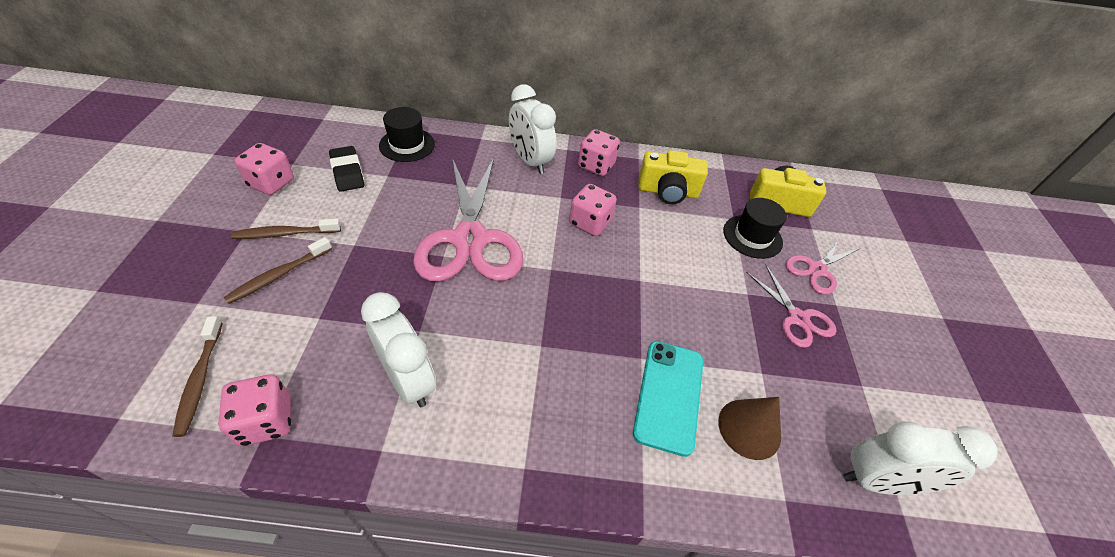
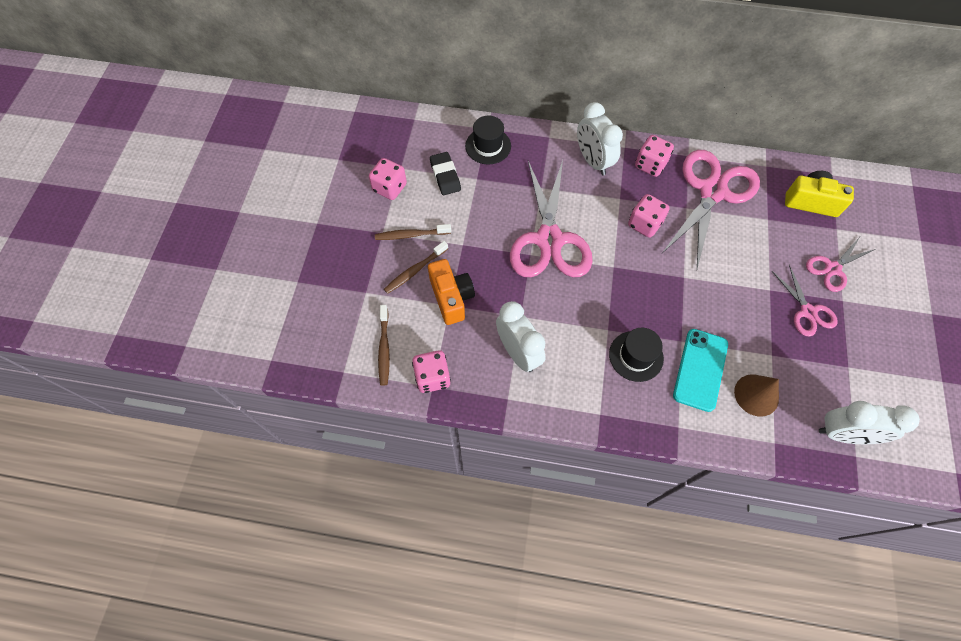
camera: 10 degrees right, 15 degrees up
yellow camera [638,150,708,204] -> pink scissors [662,150,760,269]
black hat [723,198,787,259] -> black hat moved to [609,328,664,382]
none -> orange camera [428,259,475,325]

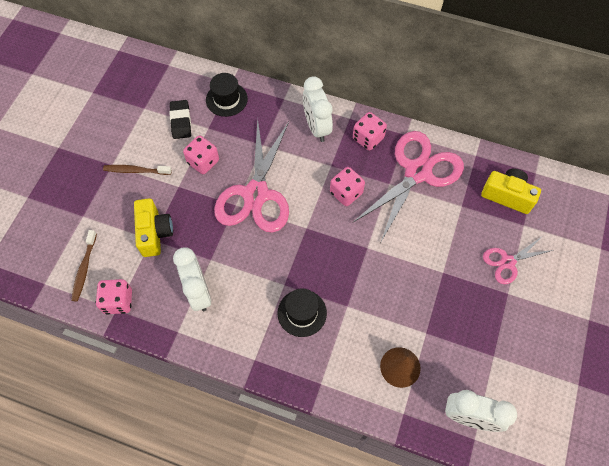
camera: 10 degrees right, 0 degrees up
pink dice [369,158,407,200] -> pink dice moved to [183,136,219,174]
brown toothbrush [384,241,448,294] -> none
orange camera [428,259,475,325] -> yellow camera [134,198,173,257]
turquoise phone [673,329,728,412] -> none
pink scissors [772,265,838,337] -> none

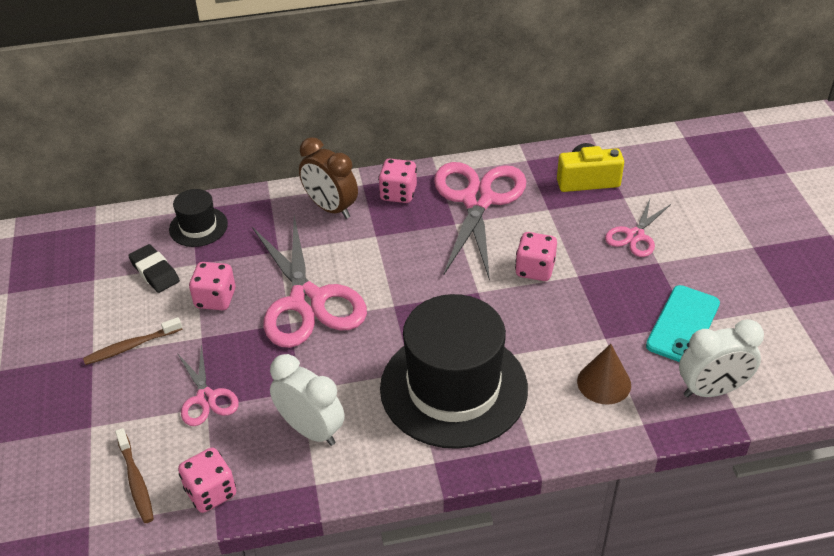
camera: 30 degrees left, 20 degrees down
yellow camera [134,198,173,257] -> pink scissors [177,345,239,426]
black hat [277,288,327,337] -> black hat [380,294,528,449], size x2.17
white clock [303,76,333,142] -> brown clock [299,137,358,219]
pink dice [330,167,365,206] -> pink dice moved to [515,232,557,281]
none -> turquoise phone [646,285,720,362]

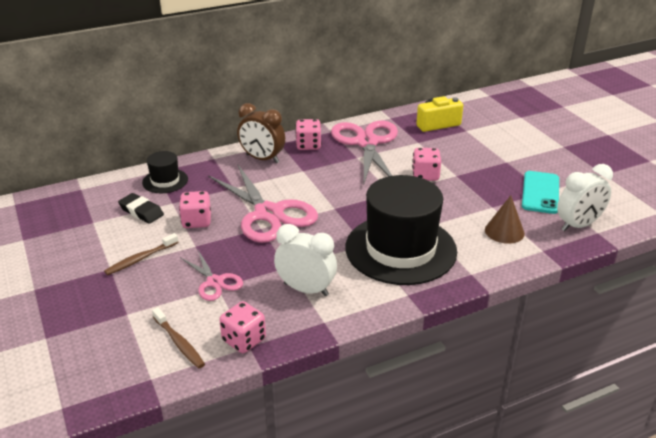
camera: 15 degrees left, 10 degrees down
pink scissors [605,199,671,257] -> none

